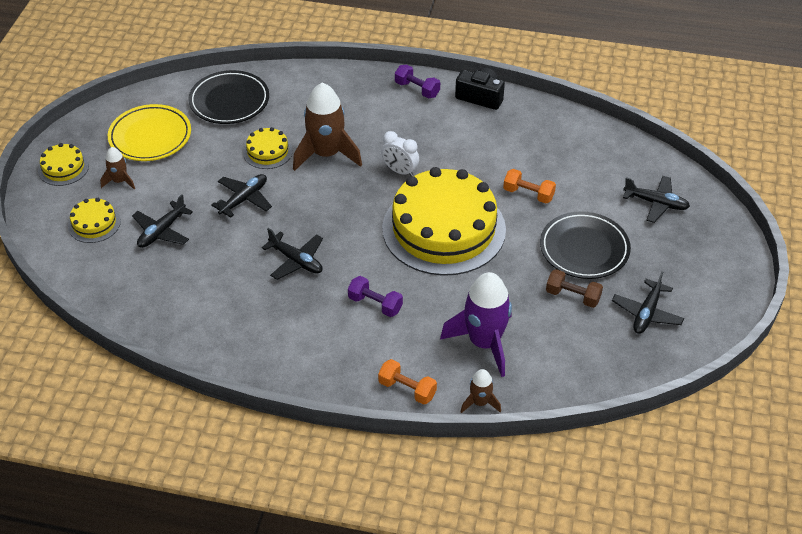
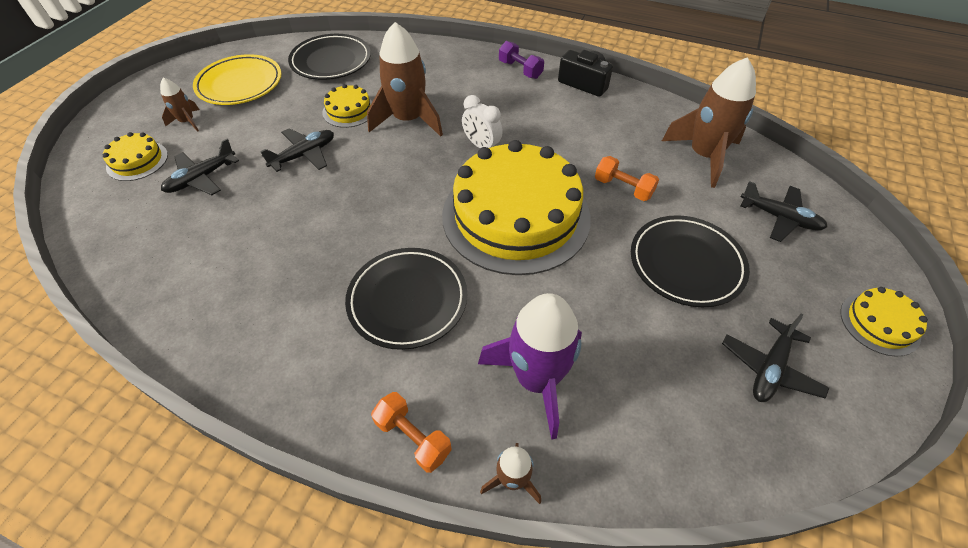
camera: 10 degrees right, 5 degrees up
yellow cake [38,143,89,186] -> yellow cake moved to [840,287,928,356]
black plane [262,228,323,280] -> none
purple dumbbell [348,276,403,317] -> black plate [345,248,467,350]
brown dumbbell [546,269,603,308] -> none
none -> brown rocket [662,57,756,188]

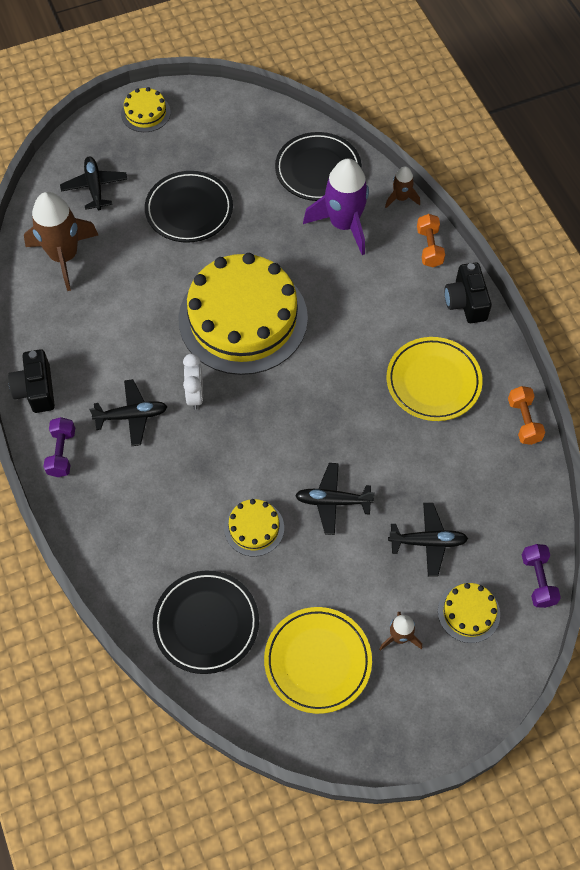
camera: 135 degrees left, 10 degrees up
black plate [345,248,467,350] -> black plate moved to [275,132,362,201]
brown rocket [367,22,443,137] -> none
orange dumbbell [595,156,659,201] -> orange dumbbell moved to [508,386,545,445]
black plane [722,314,829,402] -> black plane moved to [89,379,167,446]
none -> yellow plate [387,337,483,421]
none -> black camera [444,262,492,323]
none -> purple dumbbell [522,544,561,608]

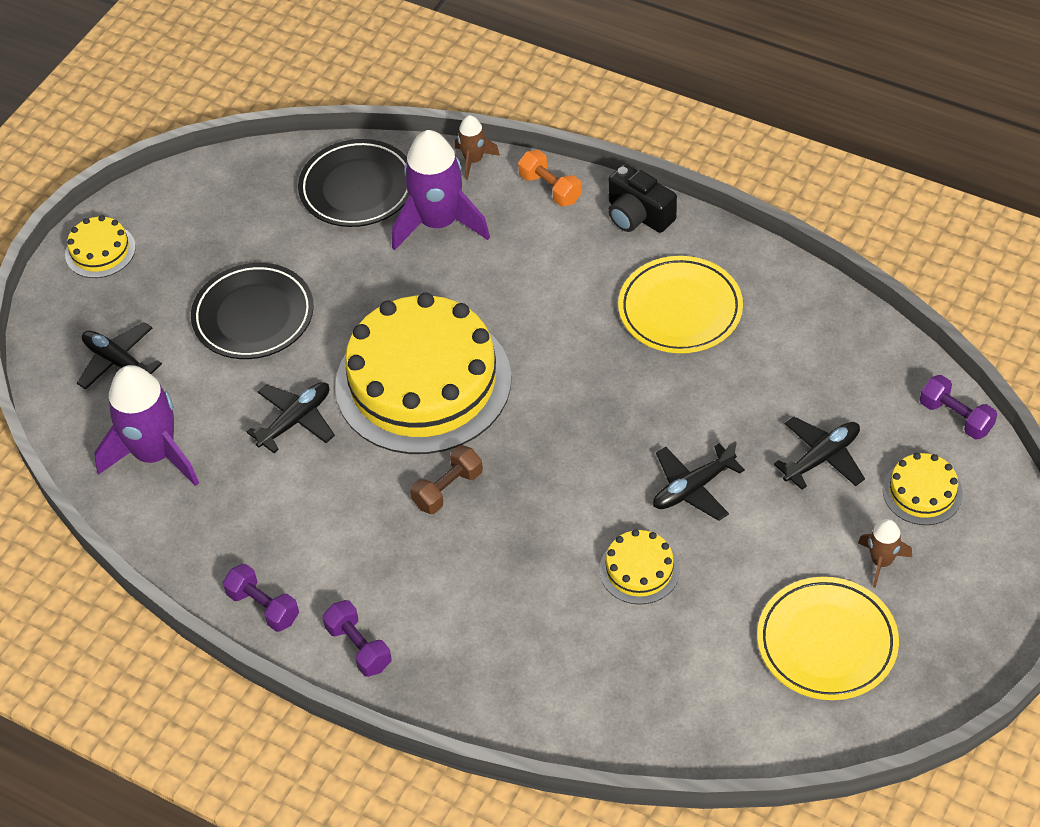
camera: 35 degrees left, 10 degrees down
black camera [8,349,55,413] -> purple dumbbell [223,564,299,632]
brown rocket [24,192,98,291] -> purple rocket [94,365,199,486]
black plane [89,379,167,446] -> black plane moved to [247,382,335,453]
black plate [153,571,259,674] -> none
white clock [183,354,203,410] -> brown dumbbell [410,445,483,514]
orange dumbbell [508,386,545,445] -> none

